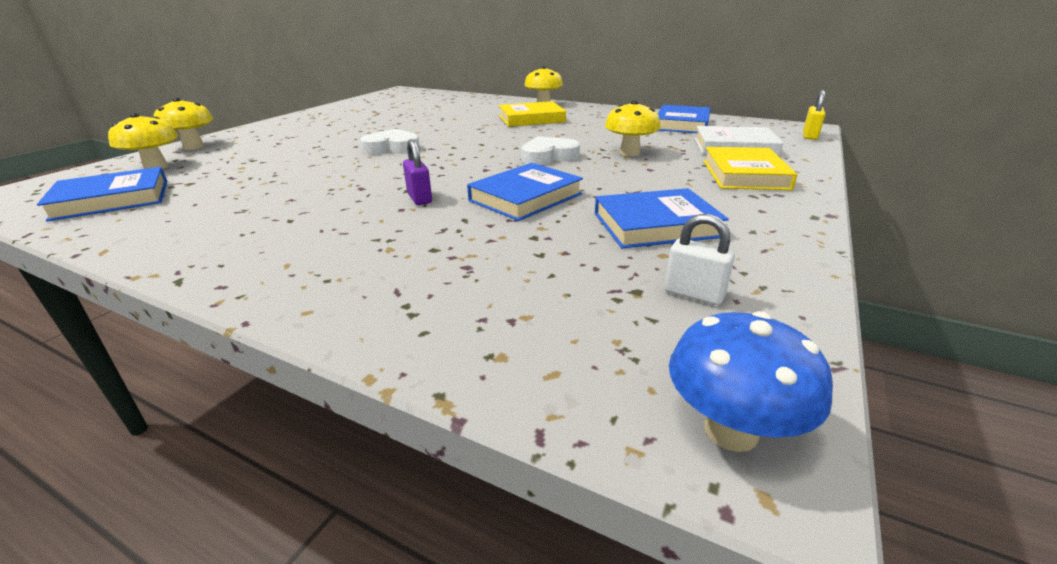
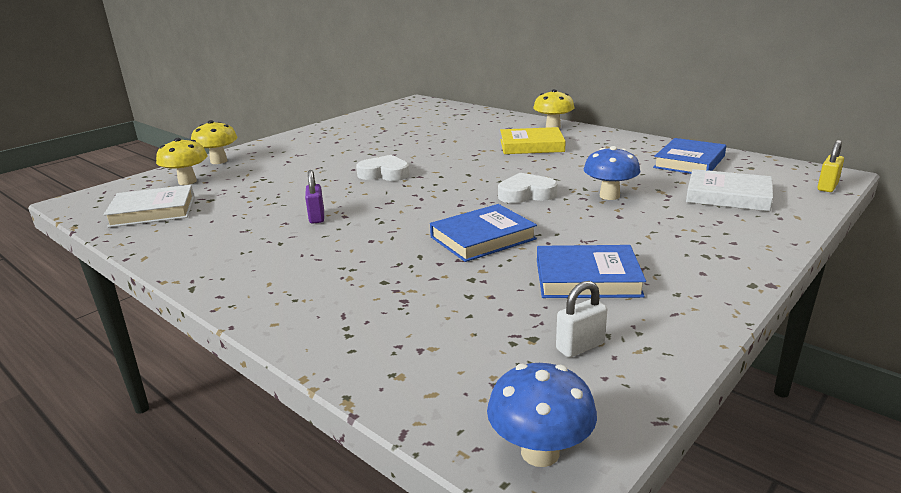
camera: 15 degrees right, 5 degrees down
blue book [37,167,167,221] -> white book [104,185,194,228]
purple padlock [403,139,432,205] -> purple padlock moved to [305,170,324,224]
yellow mushroom [605,100,661,157] -> blue mushroom [584,146,641,200]
white padlock [665,214,735,305] -> white padlock turned 75 degrees counterclockwise [556,281,607,358]
yellow book [704,147,797,190] -> none

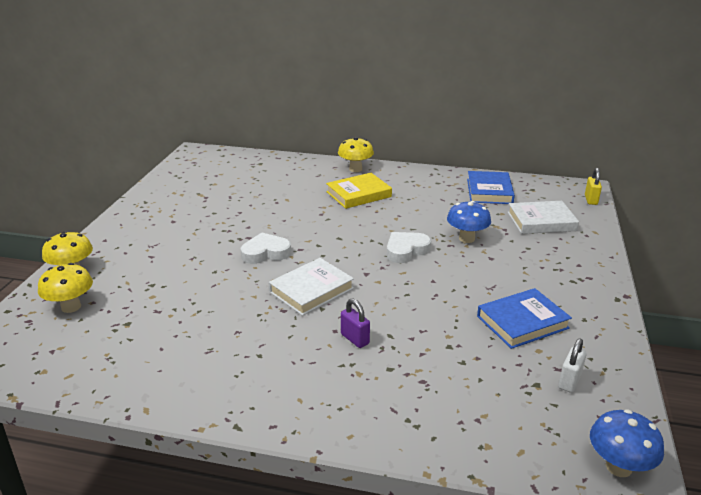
camera: 30 degrees left, 5 degrees up
white book [104,185,194,228] -> white book moved to [269,258,354,316]
purple padlock [305,170,324,224] -> purple padlock moved to [341,299,370,348]
blue book [430,204,537,262] -> none

